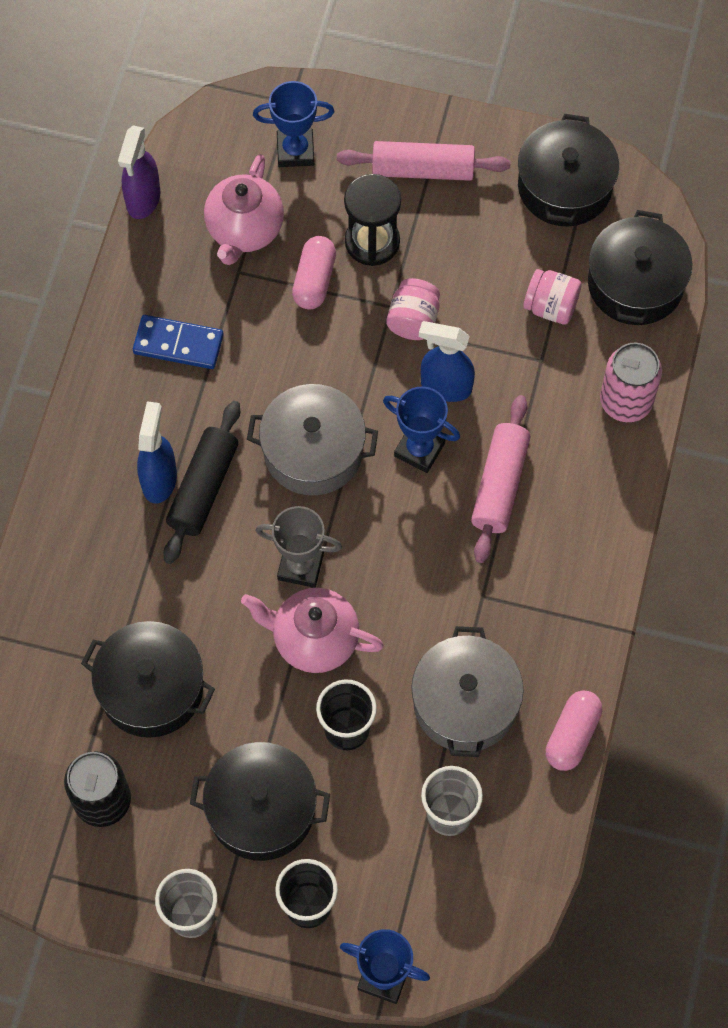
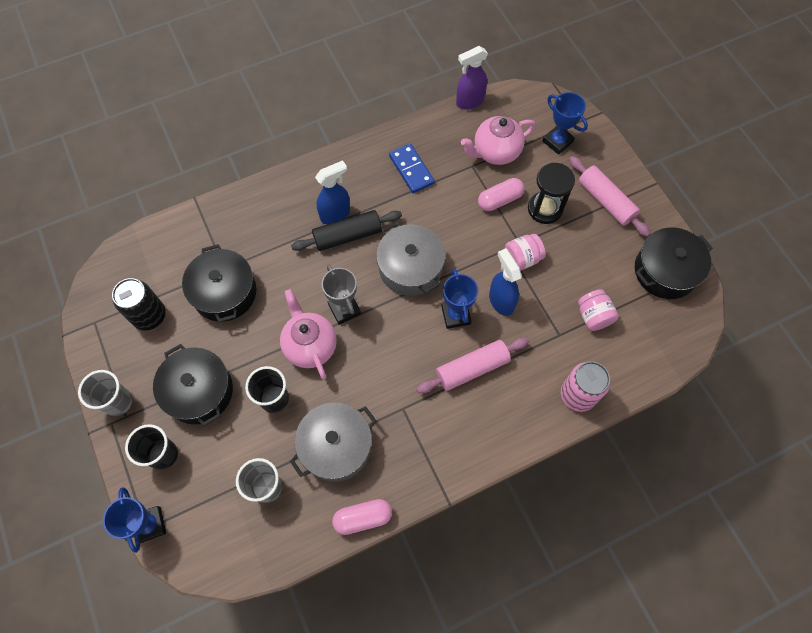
camera: 50 degrees right, 0 degrees up
black pot [588,210,693,325] -> none

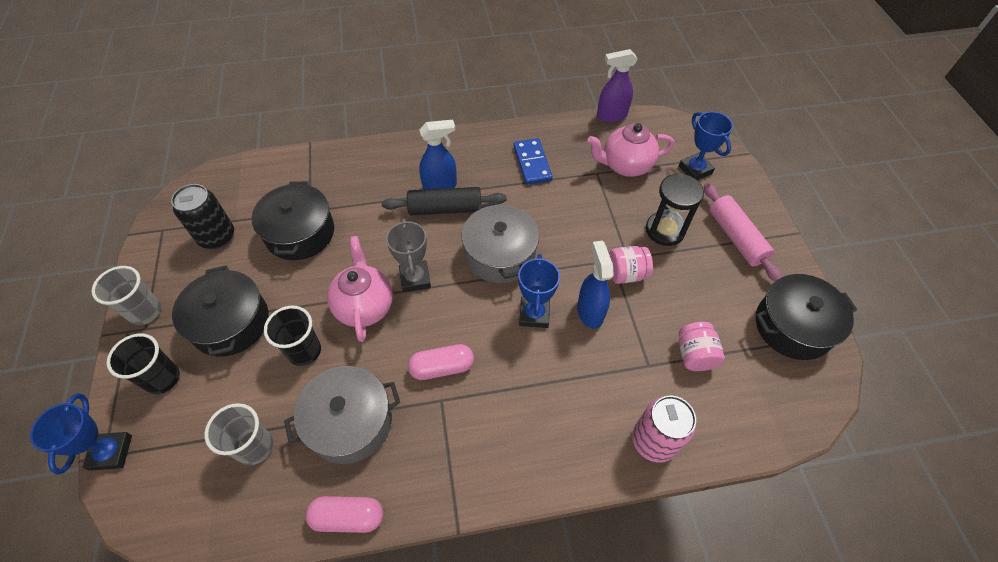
camera: 15 degrees right, 10 degrees down
pink rolling pin [416,337,529,393] -> none
pink capsule [478,178,525,211] -> pink capsule moved to [408,344,474,380]

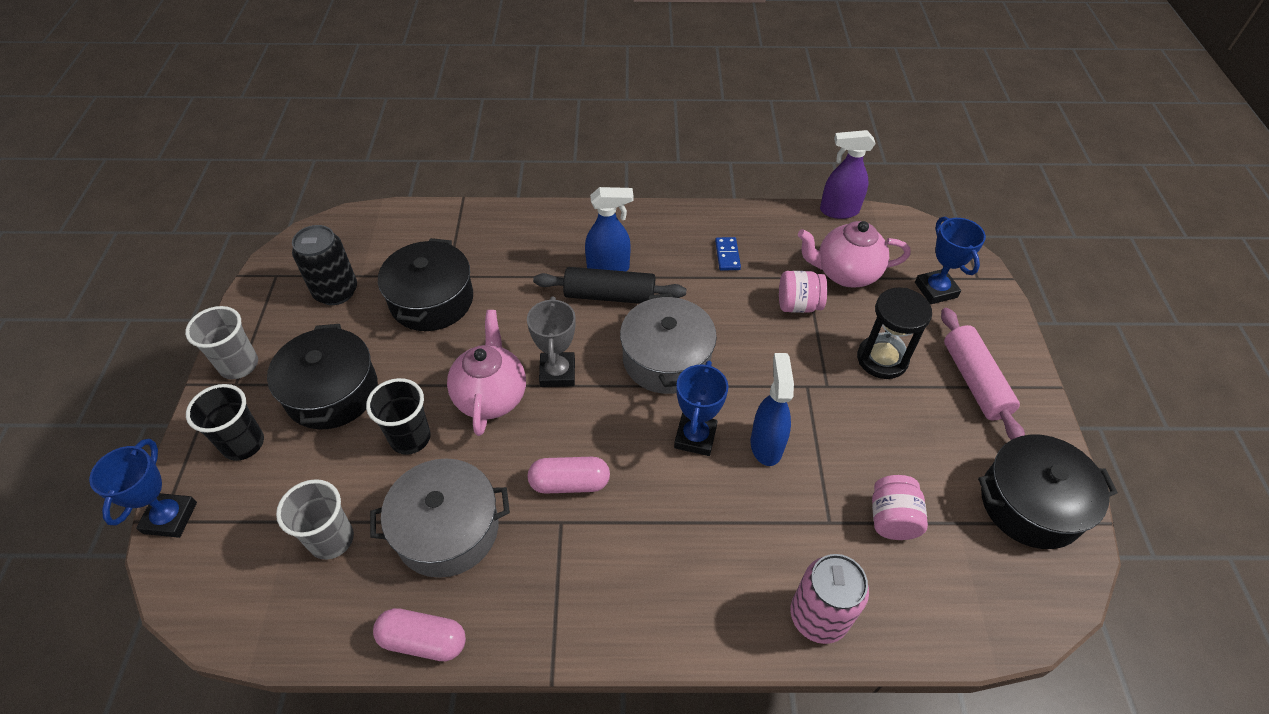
camera: 10 degrees right, 5 degrees down
blue domino [514,138,553,185] -> blue domino [715,237,741,271], size x0.62
pink jar [609,246,653,284] -> pink jar moved to [779,271,827,313]

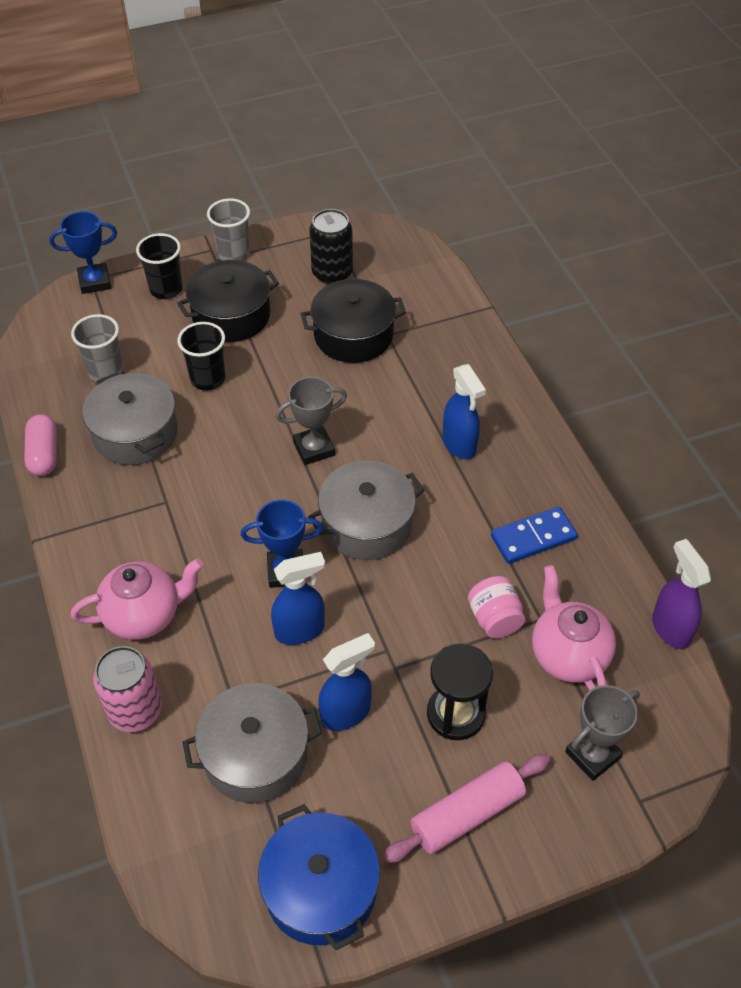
camera: 70 degrees right, 0 degrees up
pink teapot [447,310,526,436] -> pink teapot moved to [71,559,203,640]
pink capsule [528,457,610,494] -> none
black rolling pin [533,267,686,304] -> none
blue domino [715,237,741,271] -> blue domino [491,507,578,564], size x1.62
pink jar [872,475,928,540] -> grey pot [182,683,322,803]
blue trophy [915,217,986,304] -> grey trophy [565,685,640,781]
black pot [978,434,1118,549] -> blue pot [258,804,380,950]
none -> blue spray bottle [319,633,375,731]

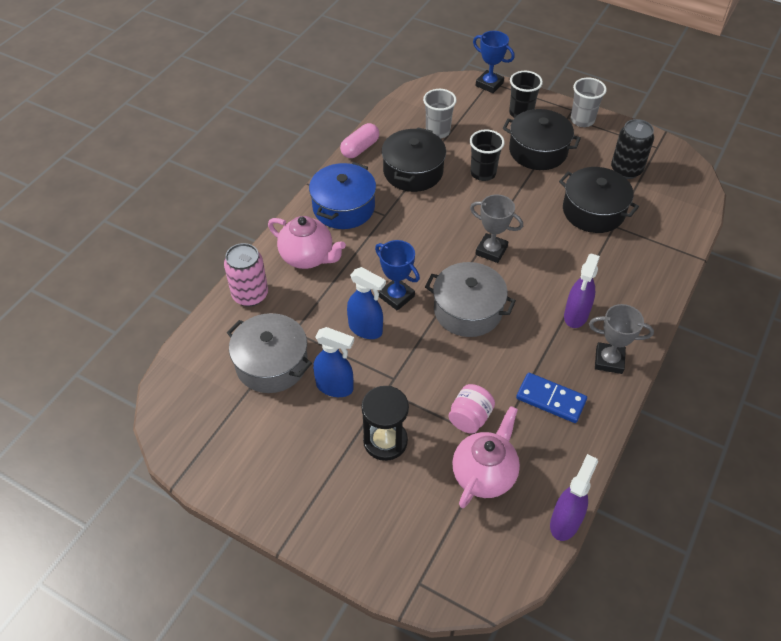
camera: 50 degrees right, 0 degrees up
grey pot [82,372,178,465] -> black pot [382,127,446,192]
blue pot [258,804,380,950] -> blue pot moved to [309,162,376,229]
pink rolling pin [383,754,550,863] -> none
blue spray bottle [443,364,486,459] -> purple spray bottle [564,254,600,328]
grey trophy [565,685,640,781] -> grey trophy moved to [589,304,654,374]

